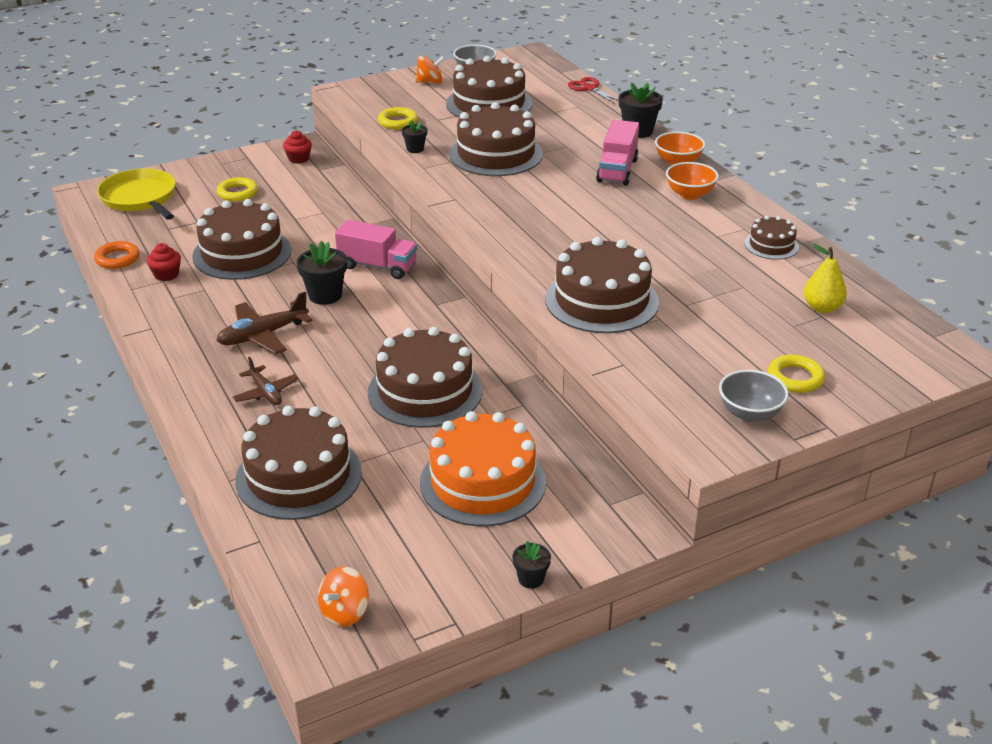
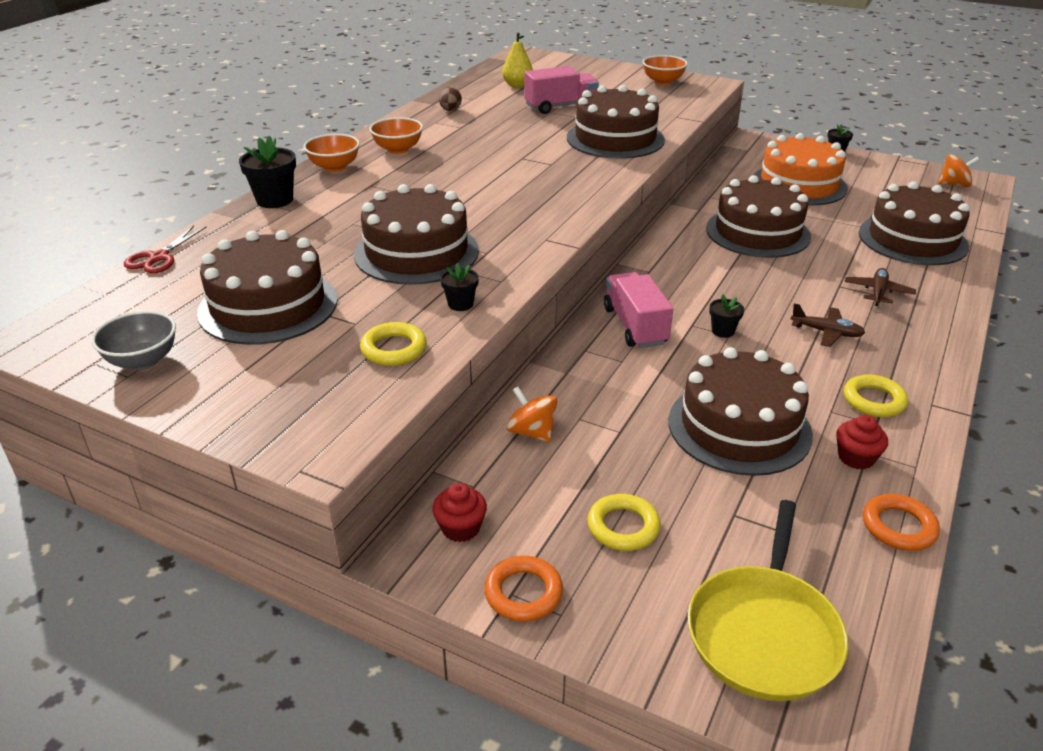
camera: 125 degrees left, 0 degrees up
brown plane [216,292,313,354] -> brown plane [791,303,865,347], size x0.65
black flower pot [297,240,347,305] -> black flower pot [709,295,744,338], size x0.58
orange spinning top [416,55,445,84] -> orange spinning top moved to [507,387,557,442]
pink truck [596,120,639,186] -> pink truck moved to [524,66,599,114]
grey bowl [719,370,788,422] -> orange bowl [642,55,688,85]
brown cake [744,216,799,260] -> brown egg [439,87,462,111]
yellow ring [768,355,825,393] -> yellow ring moved to [844,375,908,417]
none -> orange ring [484,556,563,622]

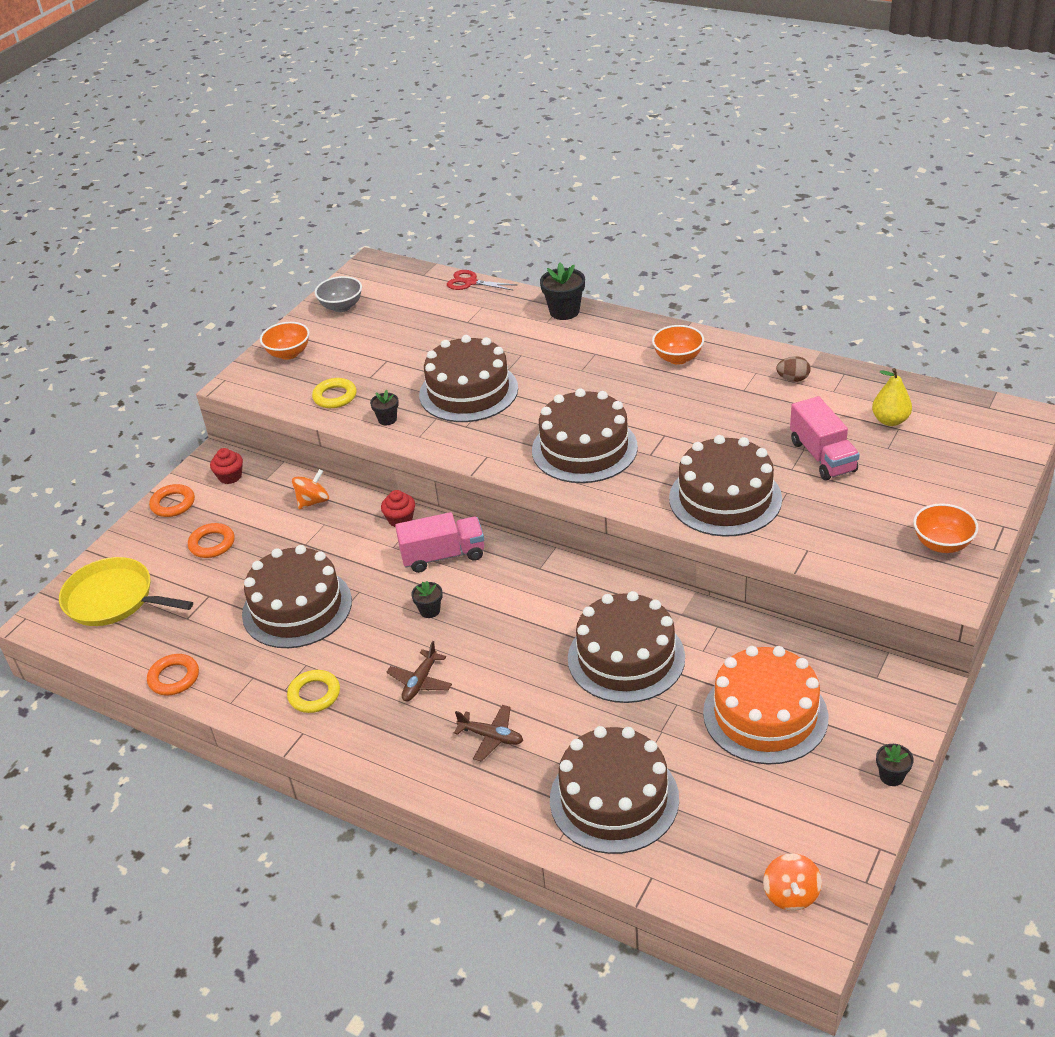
camera: 95 degrees right, 5 degrees up
brown cake [197,230,338,345] -> brown cake moved to [532,388,638,483]
orange bowl [303,134,360,172] -> orange bowl moved to [260,322,310,360]
yellow ring [588,494,661,551] -> orange ring [188,523,234,558]
red cupcake [836,415,888,470] -> red cupcake moved to [381,490,415,527]

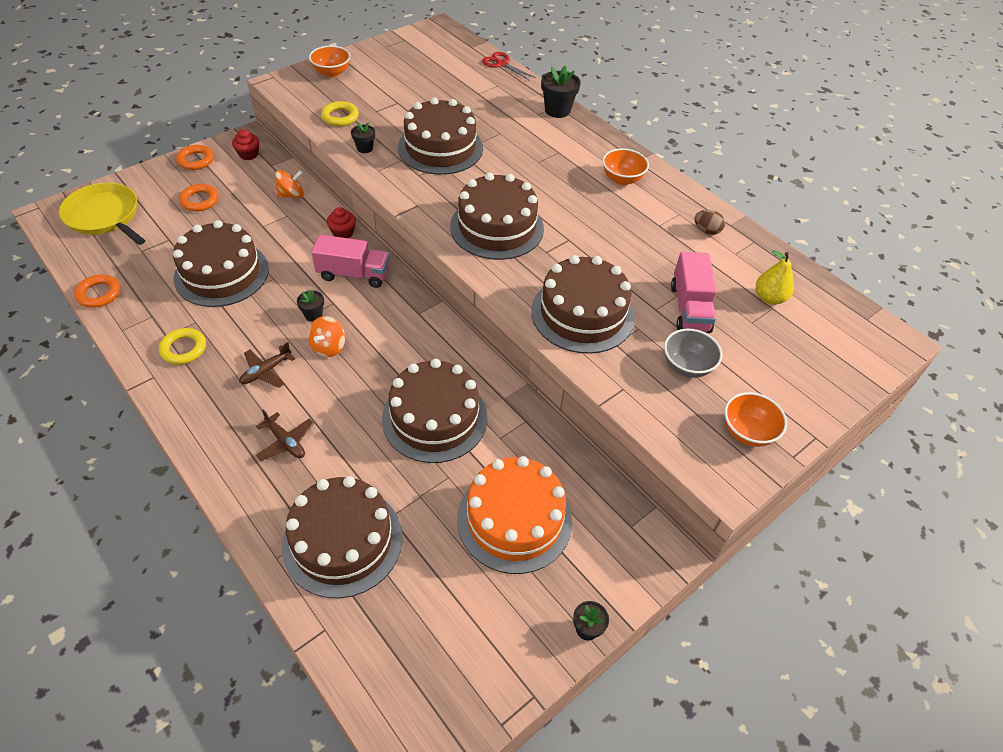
camera: 15 degrees right, 10 degrees up
grey bowl [315,276,362,312] -> grey bowl moved to [664,329,722,378]
orange spinning top [763,853,822,911] -> orange spinning top moved to [308,316,345,357]

